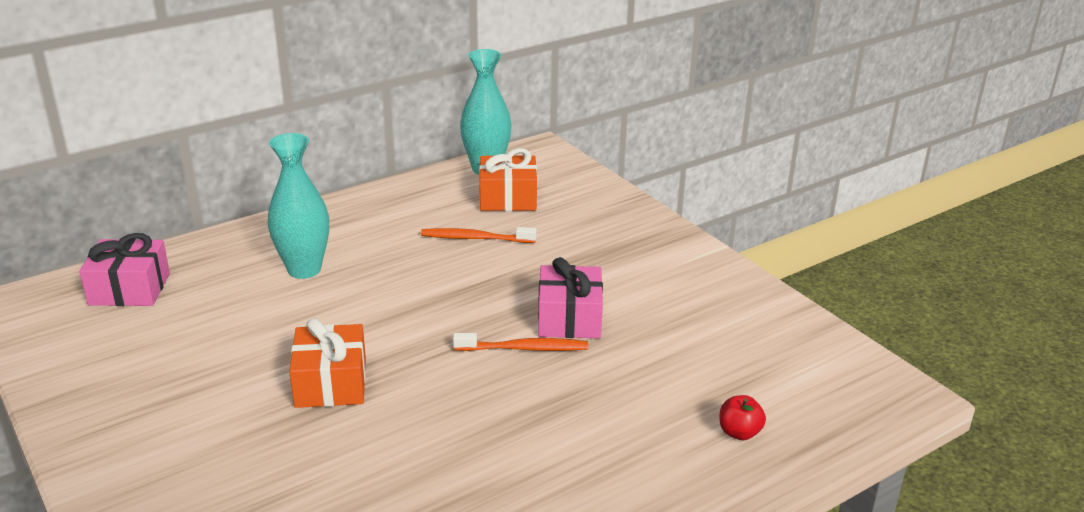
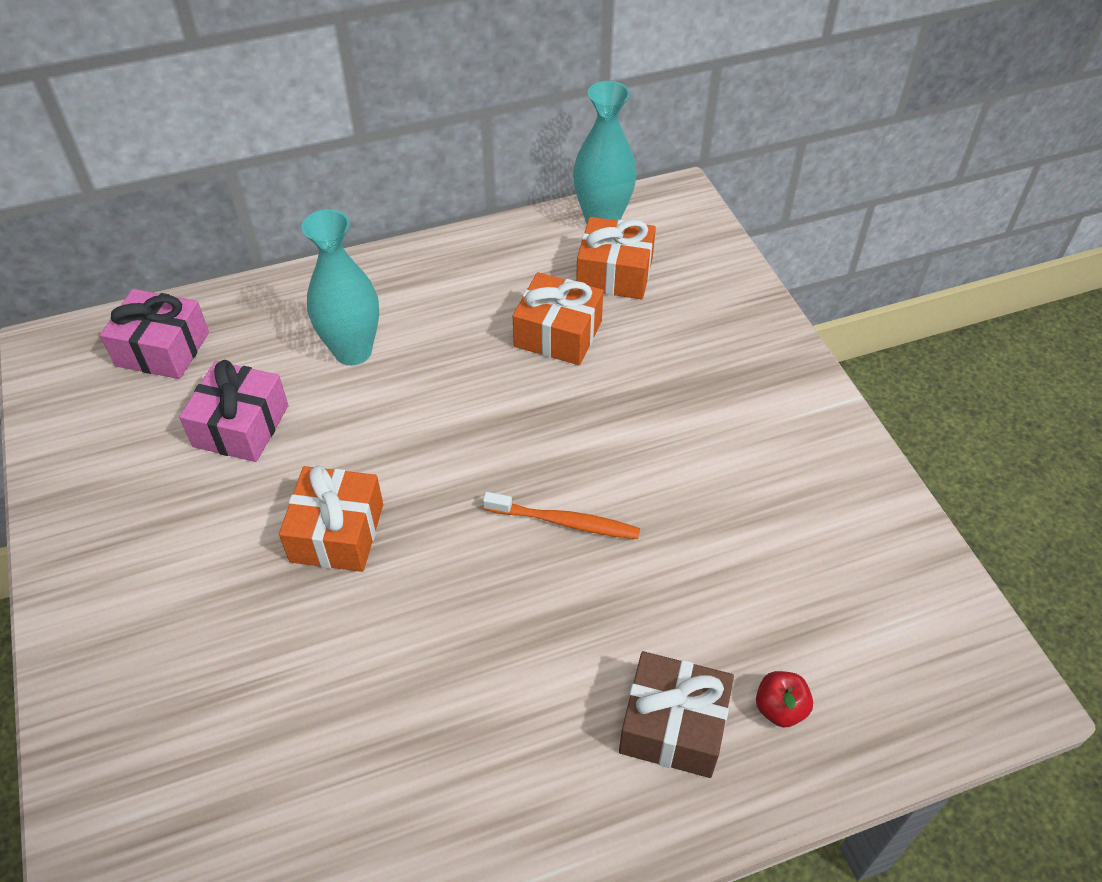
camera: 15 degrees right, 20 degrees up
orange toothbrush [421,227,537,243] -> orange gift [513,272,603,365]
pink gift [538,257,603,338] -> pink gift moved to [179,360,288,462]
none -> brown gift [619,651,734,778]

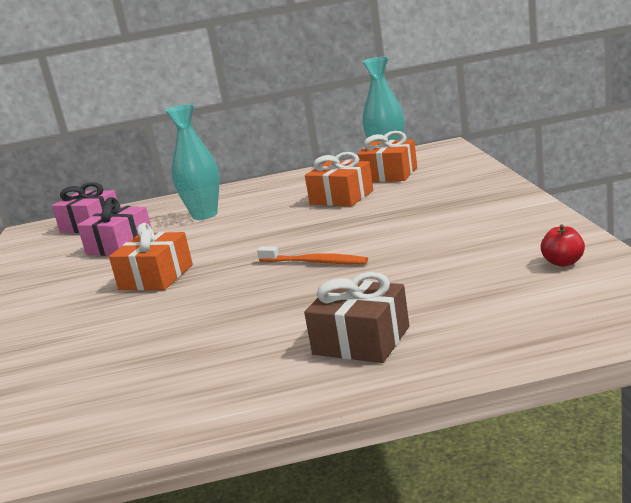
camera: 15 degrees right, 30 degrees down
red apple [756,671,813,727] -> red apple moved to [541,224,585,267]

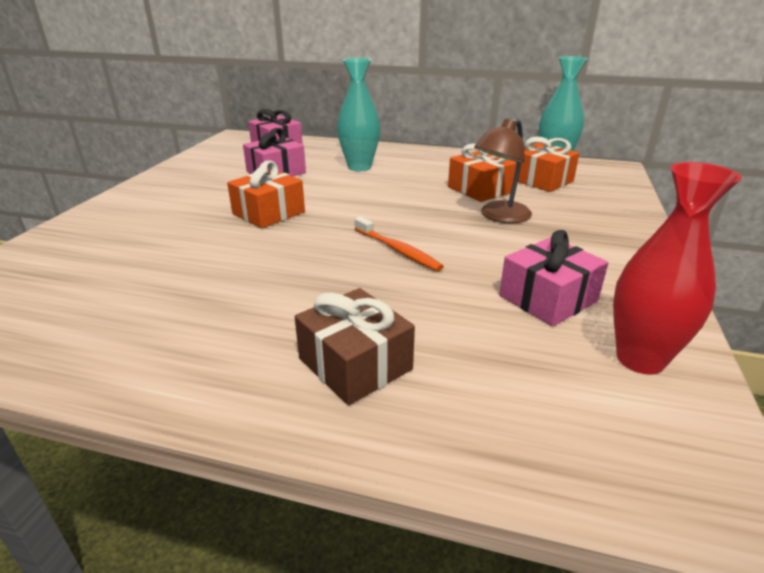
camera: 20 degrees right, 10 degrees up
red apple [541,224,585,267] -> red vase [613,162,742,375]
none -> brown lamp [474,118,532,223]
none -> pink gift [499,230,608,326]

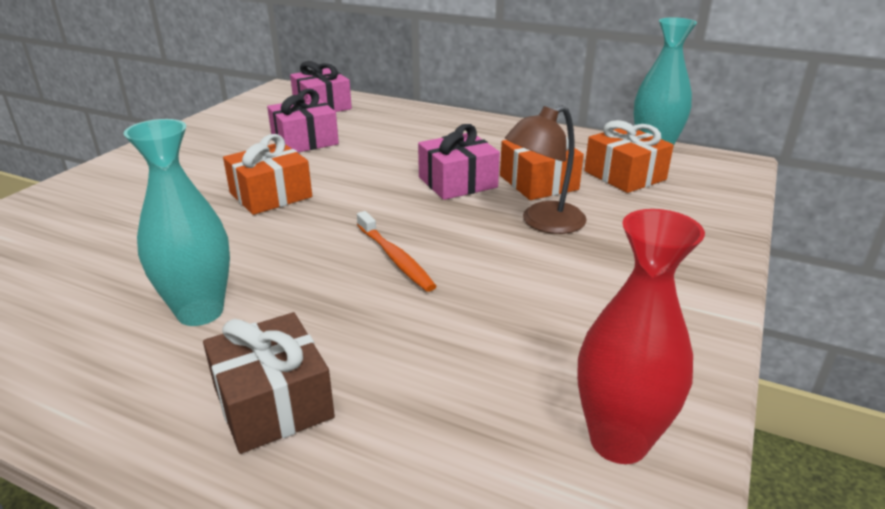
camera: 10 degrees right, 0 degrees up
turquoise vase [337,58,380,171] -> turquoise vase moved to [123,119,230,326]
pink gift [499,230,608,326] -> pink gift moved to [418,124,500,200]

